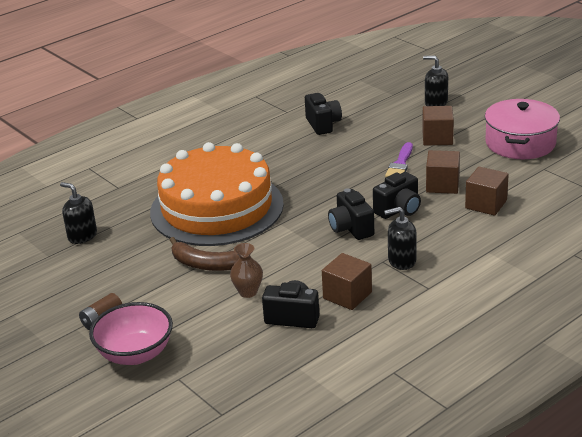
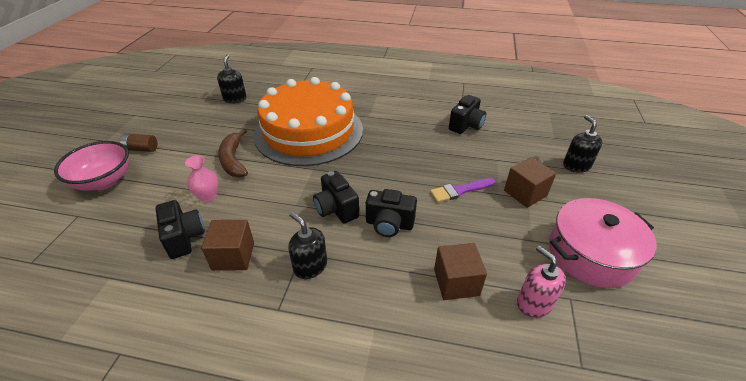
camera: 50 degrees right, 10 degrees up
brown vase [230,243,263,298] -> pink vase [185,155,218,202]
black camera [328,188,374,240] -> black camera turned 60 degrees counterclockwise [313,171,359,224]
brown cube [426,150,460,194] -> none
none -> pink soap dispenser [517,246,566,318]

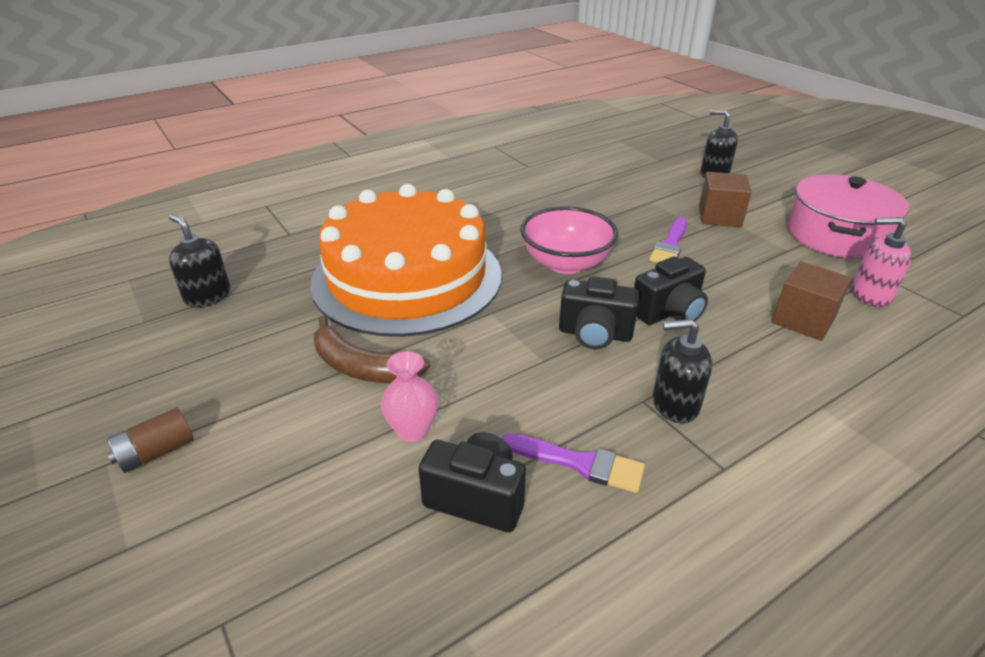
camera: 45 degrees left, 5 degrees down
pink bowl [54,141,129,191] -> pink bowl moved to [520,206,618,274]
brown cube [201,220,254,271] -> purple brush [502,433,645,493]
black camera [449,95,486,134] -> none

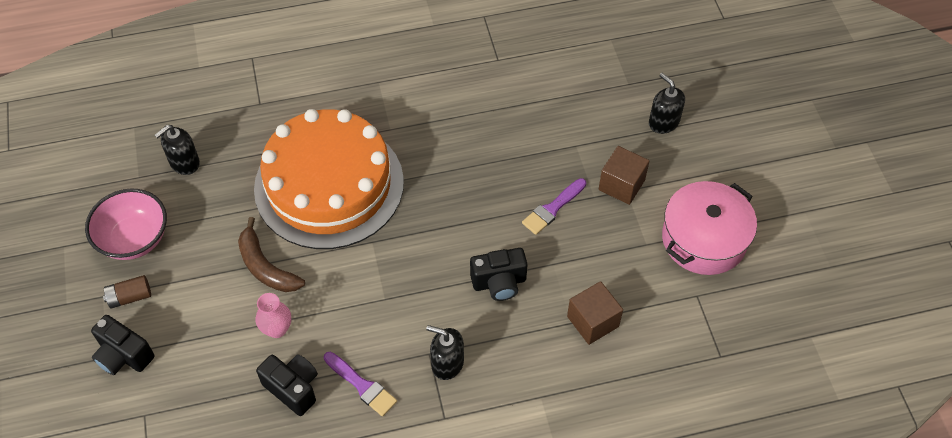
camera: 20 degrees right, 20 degrees up
black soap dispenser [169,214,230,308] -> black soap dispenser turned 105 degrees counterclockwise [155,125,200,175]
pink bowl [520,206,618,274] -> pink bowl moved to [85,189,167,260]
black camera [559,276,639,349] -> black camera moved to [91,315,155,375]
pink soap dispenser [852,217,912,307] -> none

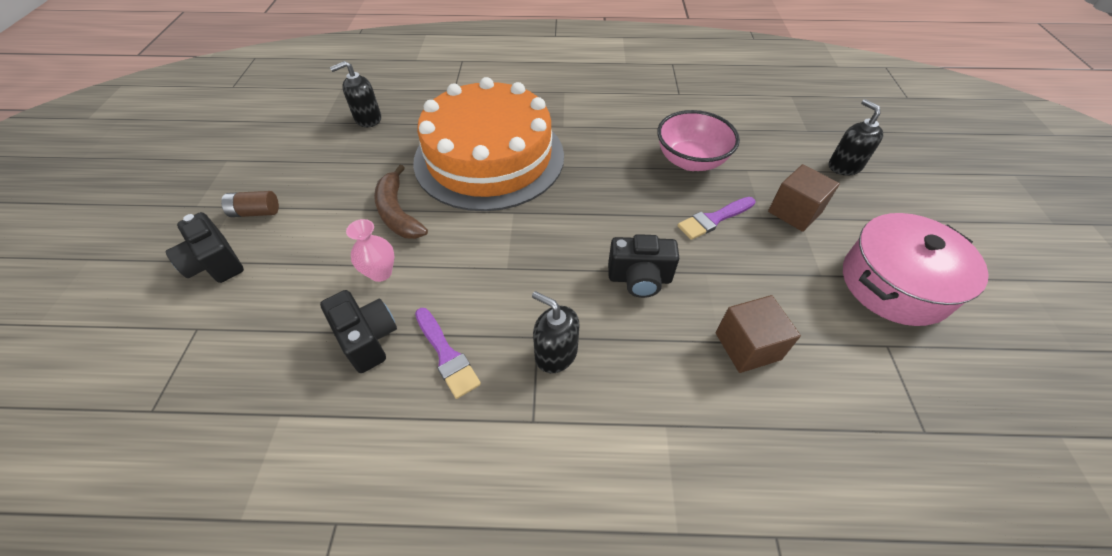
camera: 15 degrees right, 5 degrees down
pink bowl [85,189,167,260] -> pink bowl moved to [657,110,740,171]

